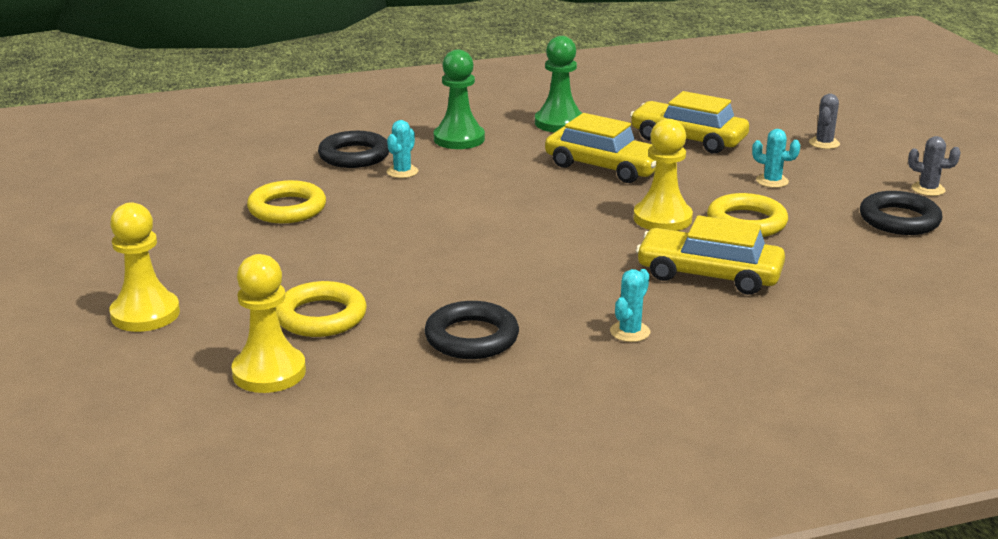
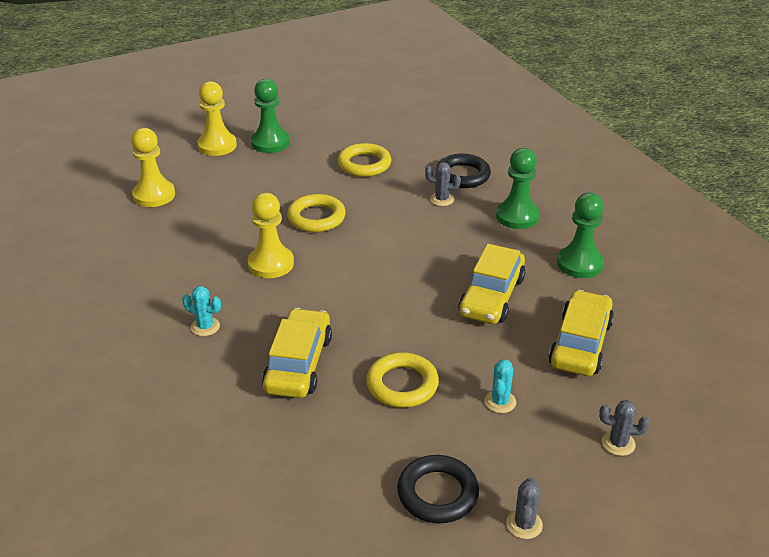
camera: 80 degrees right, 10 degrees up
yellow ring [276,281,367,337] -> yellow ring moved to [287,194,346,232]
turquoise cactus [387,120,418,178] -> grey cactus [425,162,461,206]
black ring [424,301,519,359] -> none
yellow pawn [633,119,693,231] -> yellow pawn moved to [247,193,294,278]
none -> green pawn [251,79,290,153]

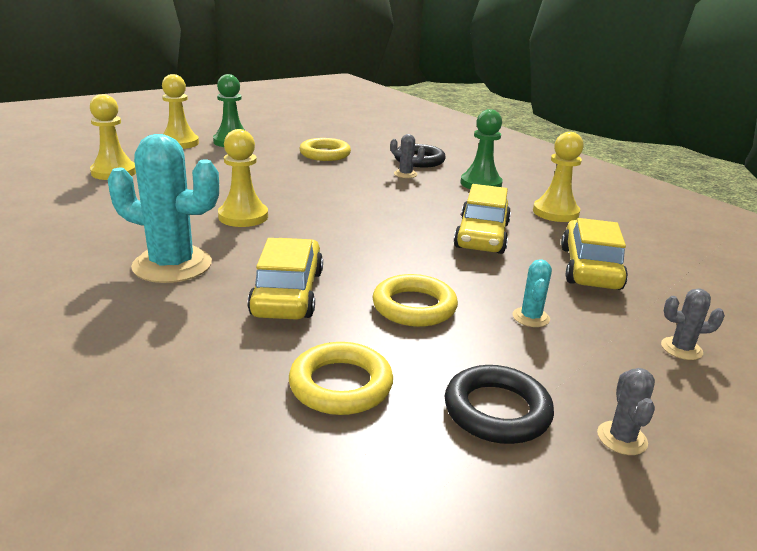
camera: 10 degrees left, 10 degrees down
turquoise cactus [182,286,221,336] -> turquoise cactus [108,134,219,283], size x2.26
yellow ring [287,194,346,232] -> yellow ring moved to [289,342,393,415]
green pawn [557,193,604,278] -> yellow pawn [533,132,584,222]

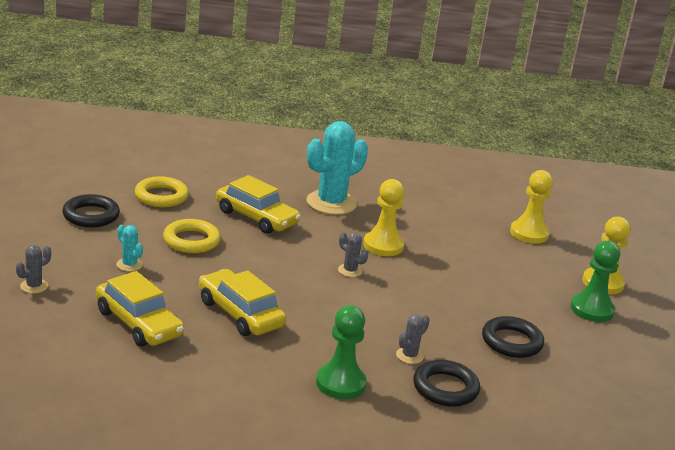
camera: 125 degrees right, 0 degrees up
yellow ring [300,138,351,161] -> black ring [482,316,544,358]
yellow pawn [533,132,584,222] -> none
grey cactus [597,368,655,455] -> grey cactus moved to [338,232,368,277]

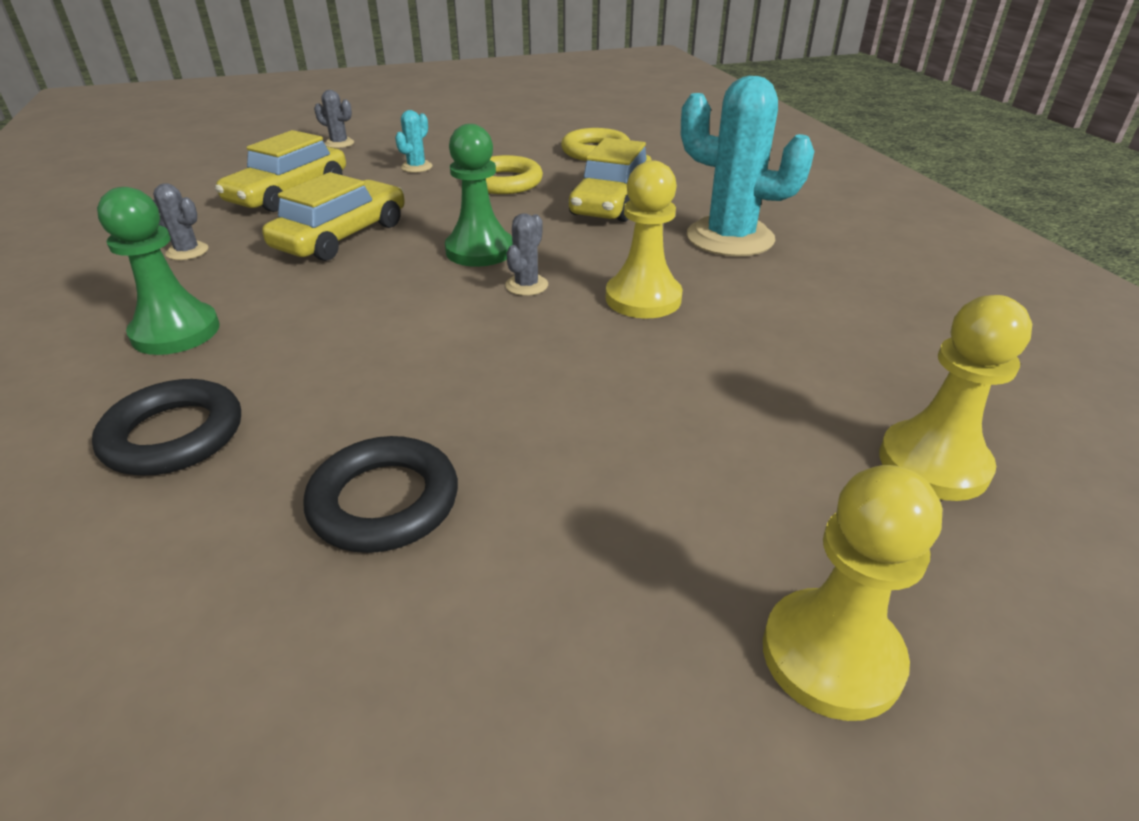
camera: 75 degrees right, 10 degrees up
black ring [62,194,120,227] -> none
grey cactus [396,314,430,364] -> grey cactus moved to [153,183,209,260]
green pawn [571,241,620,322] -> green pawn moved to [445,124,513,267]

